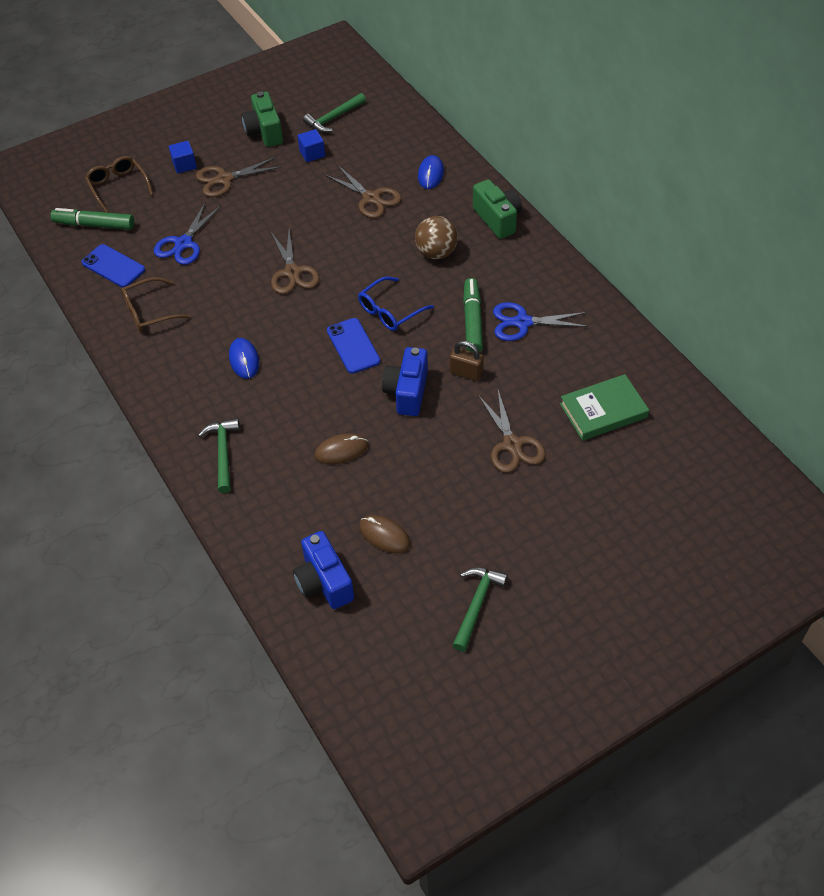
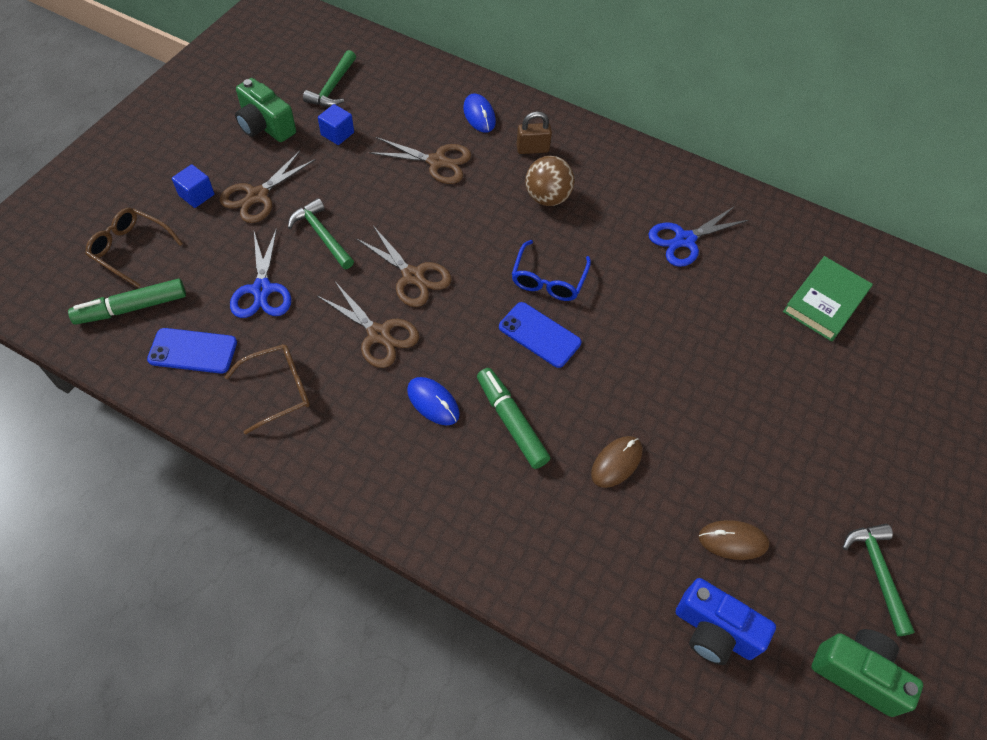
camera: 35 degrees left, 5 degrees up
brown glasses [121,277,191,331] -> brown glasses turned 150 degrees counterclockwise [225,344,310,435]
green hammer [198,418,240,493] -> green hammer moved to [288,198,354,269]
blue camera [382,347,428,416] -> none
brown padlock [450,341,484,381] -> brown padlock moved to [516,112,552,154]
green marker [463,278,483,352] -> green marker moved to [477,368,550,469]
green camera [473,179,522,239] -> green camera moved to [812,629,923,717]
brown scissors [478,390,545,473] -> brown scissors moved to [317,282,419,368]

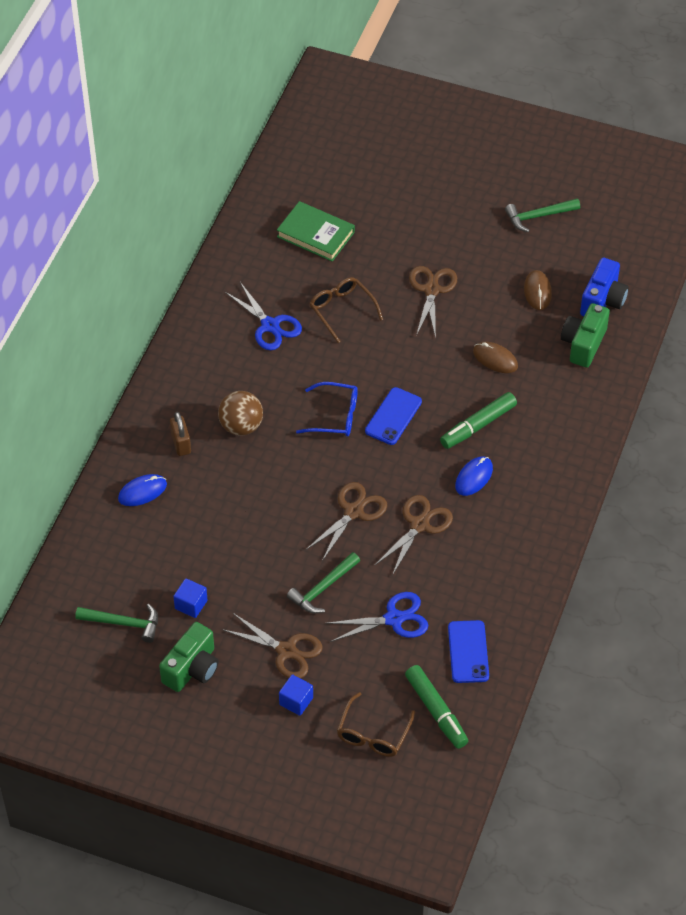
camera: 95 degrees left, 5 degrees down
brown glasses [225,344,310,435] -> brown glasses moved to [310,277,383,343]
brown scissors [369,137,472,184] -> brown scissors moved to [409,266,457,338]
green camera [812,629,923,717] -> green camera moved to [561,303,610,368]

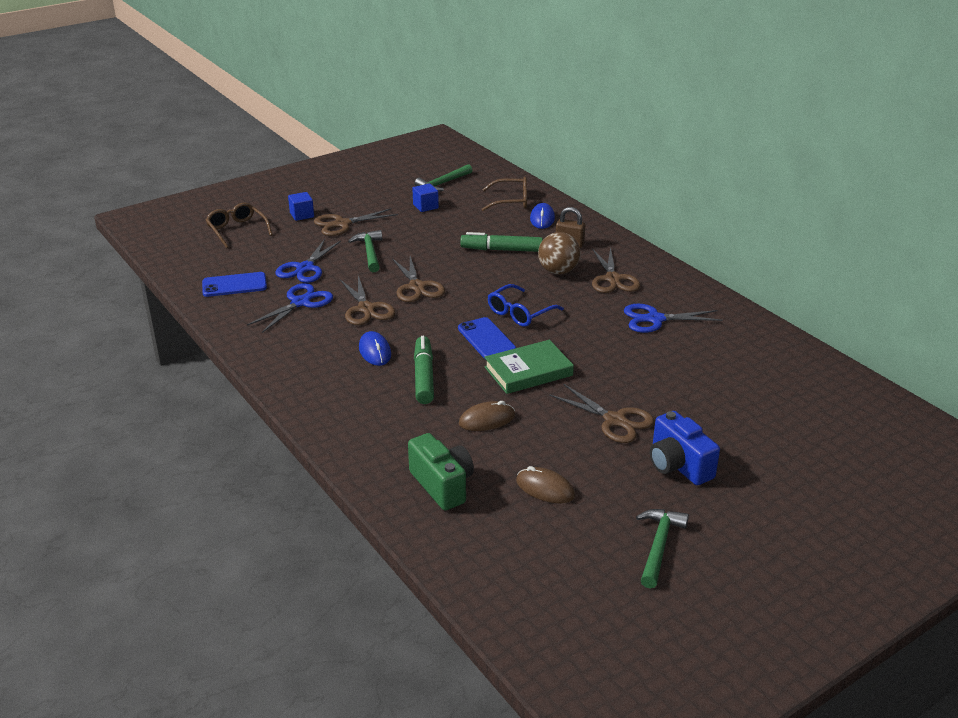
camera: 125 degrees right, 20 degrees down
green camera [159,622,219,692] -> none
green book [277,201,355,262] -> green book moved to [484,340,574,394]
brown glasses [310,277,383,343] -> brown glasses moved to [482,177,527,211]
green marker [405,665,468,749] -> green marker moved to [460,232,543,252]
blue phone [448,620,489,683] -> blue phone turned 45 degrees counterclockwise [202,272,267,297]
blue camera [580,258,629,316] -> blue camera moved to [650,411,720,485]
none -> blue scissors [247,283,333,333]
none -> brown scissors [592,247,640,293]

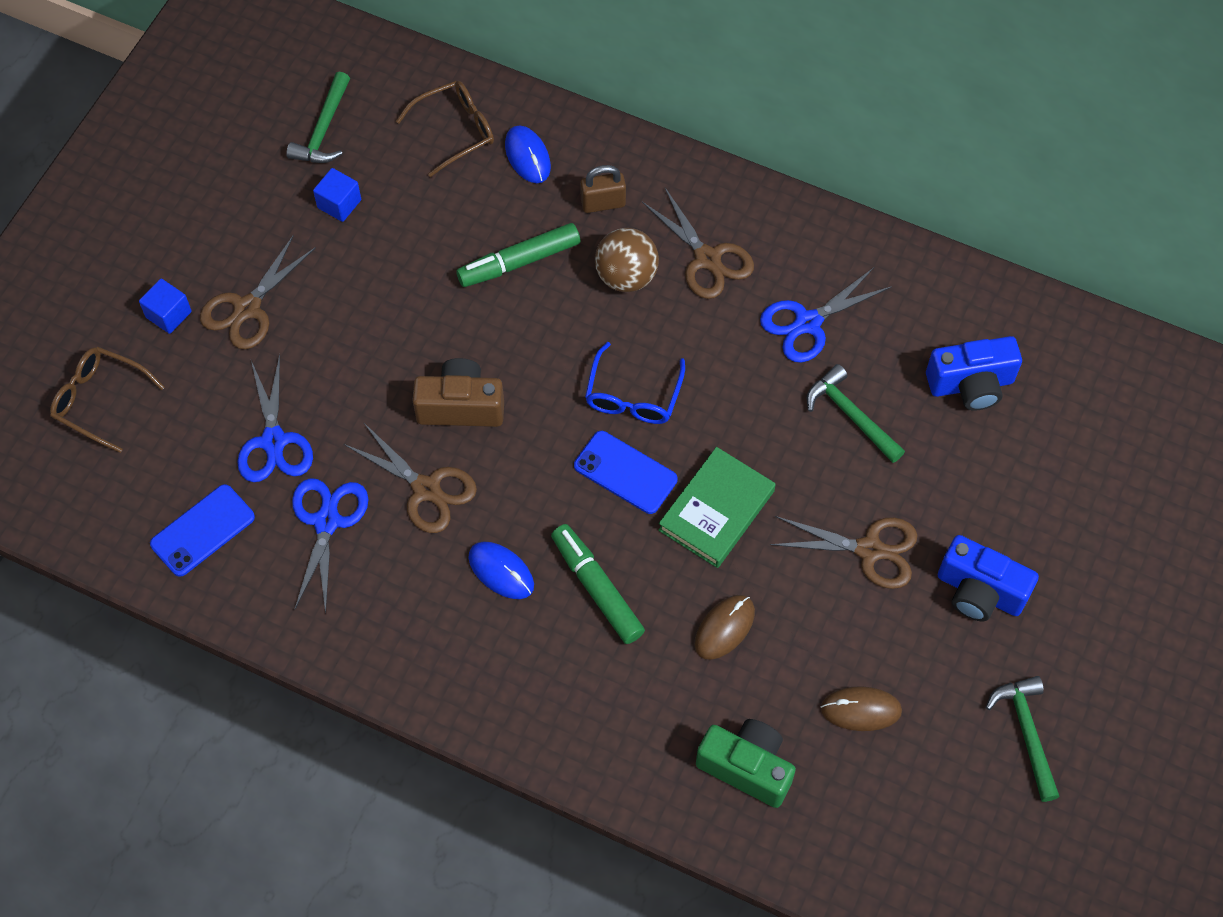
camera: 30 degrees left, 30 degrees up
green hammer [348,230,382,272] -> green hammer moved to [807,364,905,463]
brown scissors [392,256,445,302] -> brown camera [412,358,504,427]
none -> blue camera [926,336,1022,411]

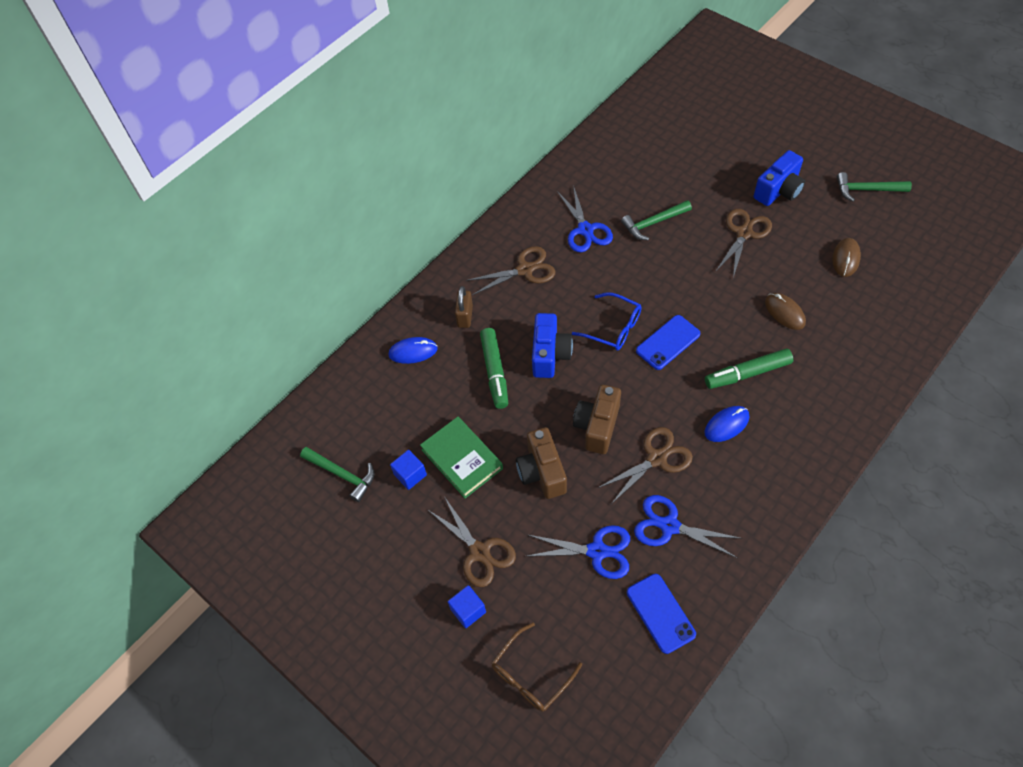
camera: 70 degrees left, 5 degrees down
brown glasses [396,81,494,177] -> none
brown ball [595,228,659,292] -> none
green book [658,447,776,568] -> green book moved to [420,417,503,498]
green camera [696,719,796,808] -> none
blue camera [926,336,1022,411] -> blue camera moved to [532,313,573,378]
none -> brown camera [516,427,567,499]

